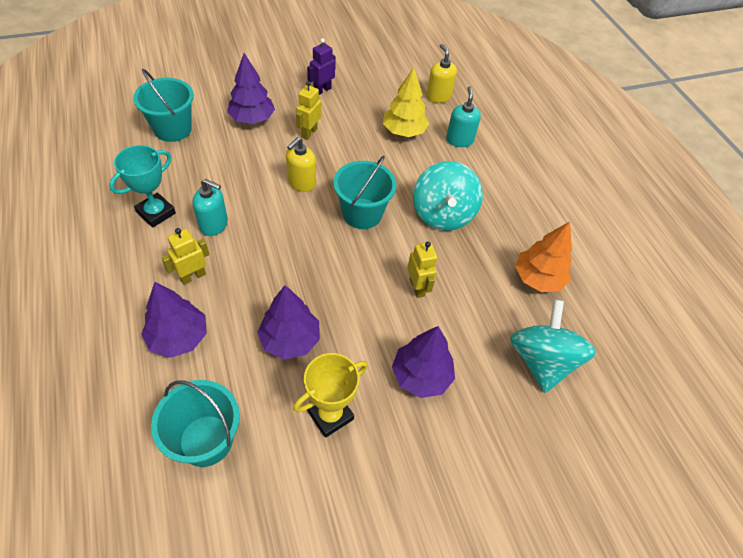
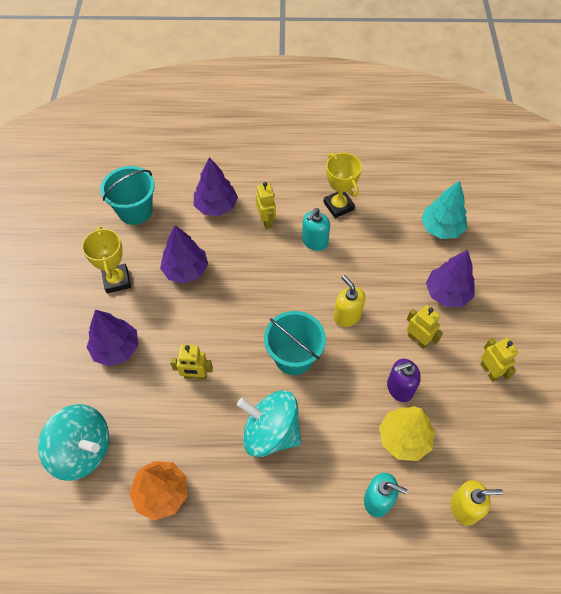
camera: 115 degrees right, 5 degrees up
turquoise trophy [109,145,176,228] -> yellow trophy [324,153,362,218]
turquoise bucket [133,69,194,142] -> turquoise tree [421,180,467,239]
purple robot [307,38,336,95] -> yellow robot [480,338,518,382]
none -> purple soap dispenser [387,359,421,402]

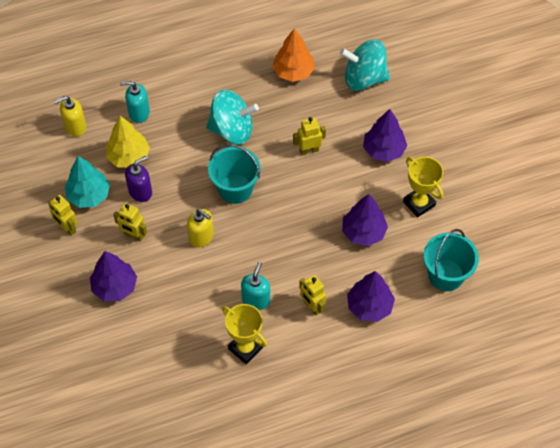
camera: 160 degrees right, 0 degrees up
turquoise tree [421,180,467,239] -> turquoise tree moved to [65,156,110,208]

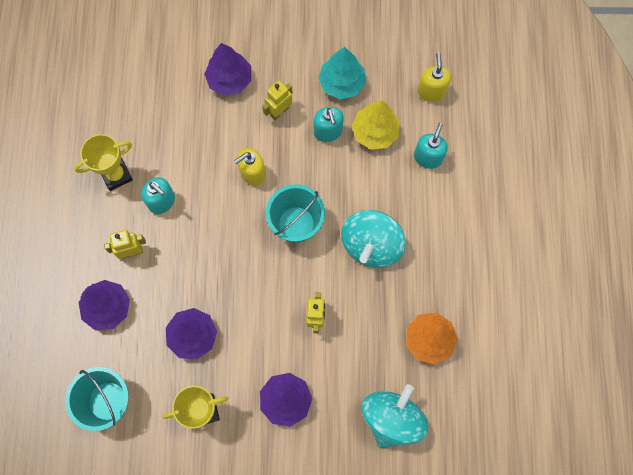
camera: 110 degrees right, 15 degrees up
yellow robot [48,195,77,236] -> none
purple soap dispenser [125,156,152,202] -> turquoise soap dispenser [314,107,344,142]

